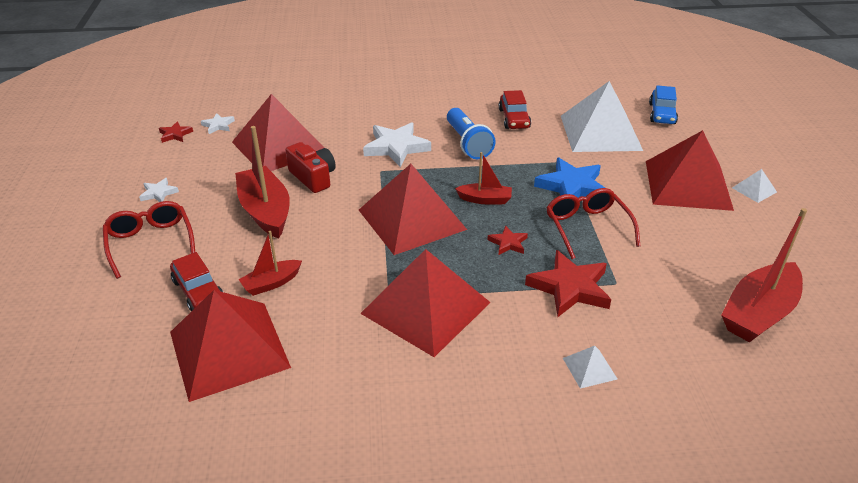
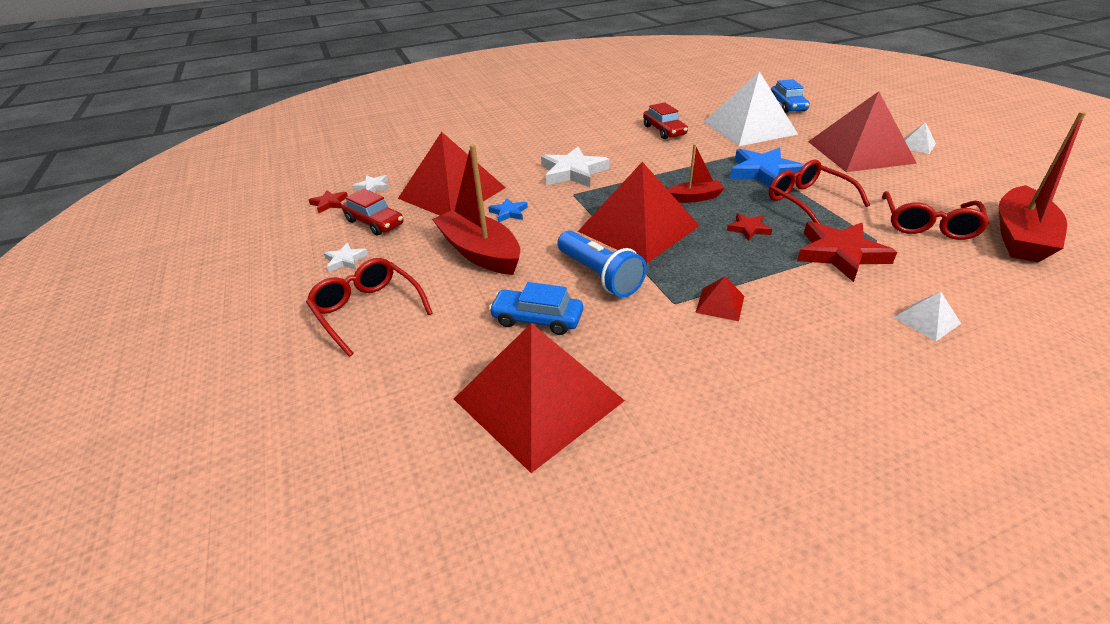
camera: 15 degrees left, 0 degrees up
red car [170,252,223,311] -> red car moved to [342,189,404,236]
red boat [238,231,302,296] -> blue car [489,282,583,335]
red camera [286,142,336,193] -> blue star [488,198,528,222]
red pyramid [360,249,491,357] -> red pyramid [695,276,744,321], size x0.40
blue flashlight [447,108,496,159] -> blue flashlight moved to [557,230,647,297]
none -> red glasses [882,191,990,240]

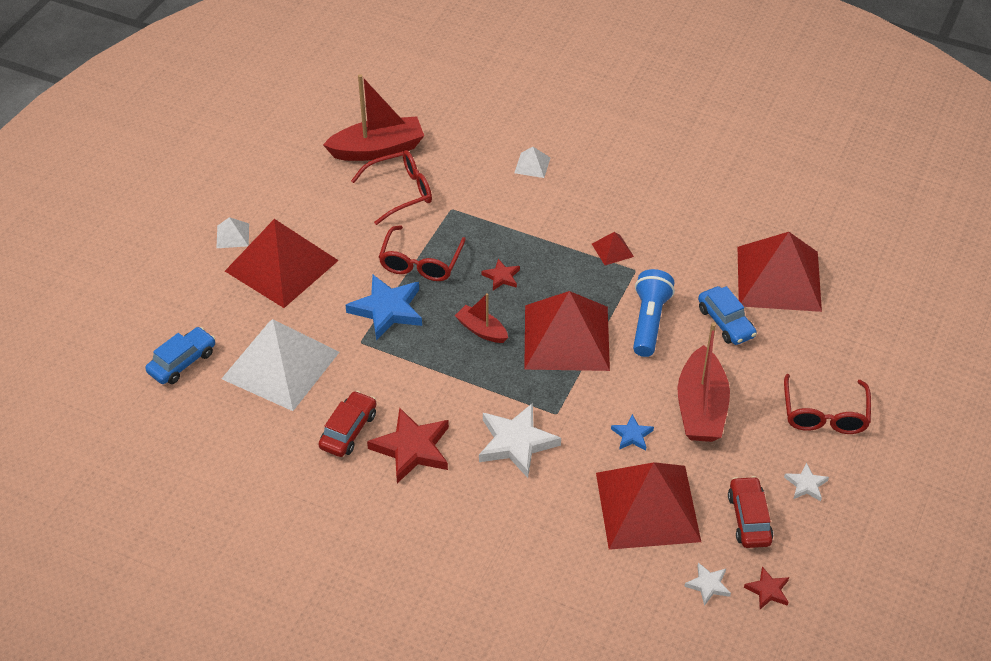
camera: 135 degrees left, 10 degrees up
red star [797,221,897,282] -> red star moved to [367,408,449,483]

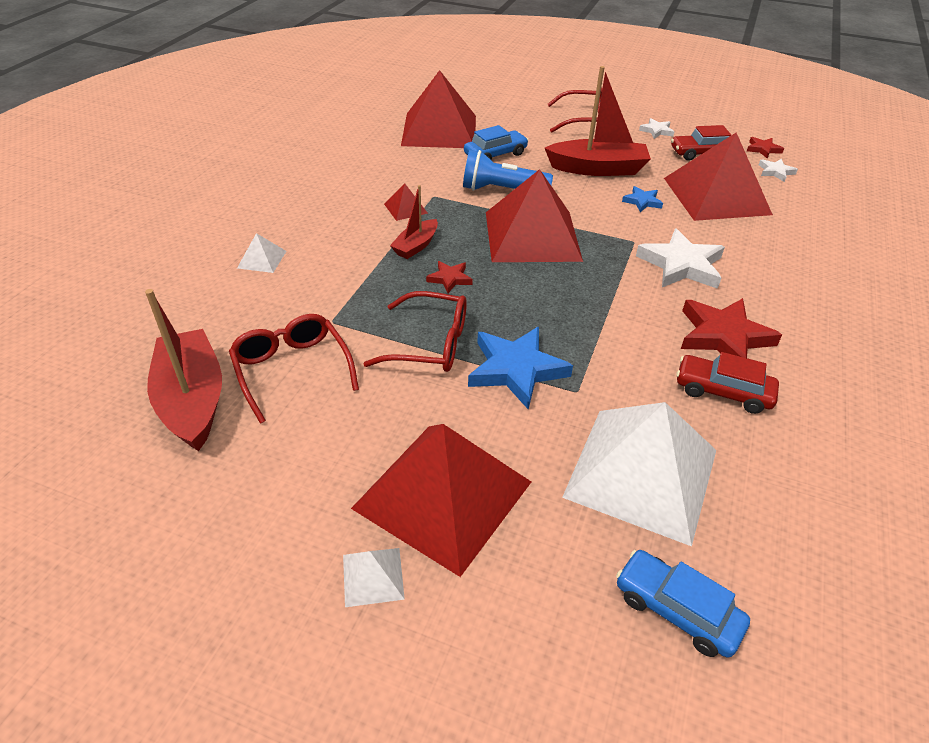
camera: 95 degrees left, 5 degrees down
red boat [455,293,508,343] -> red boat moved to [390,185,438,259]

